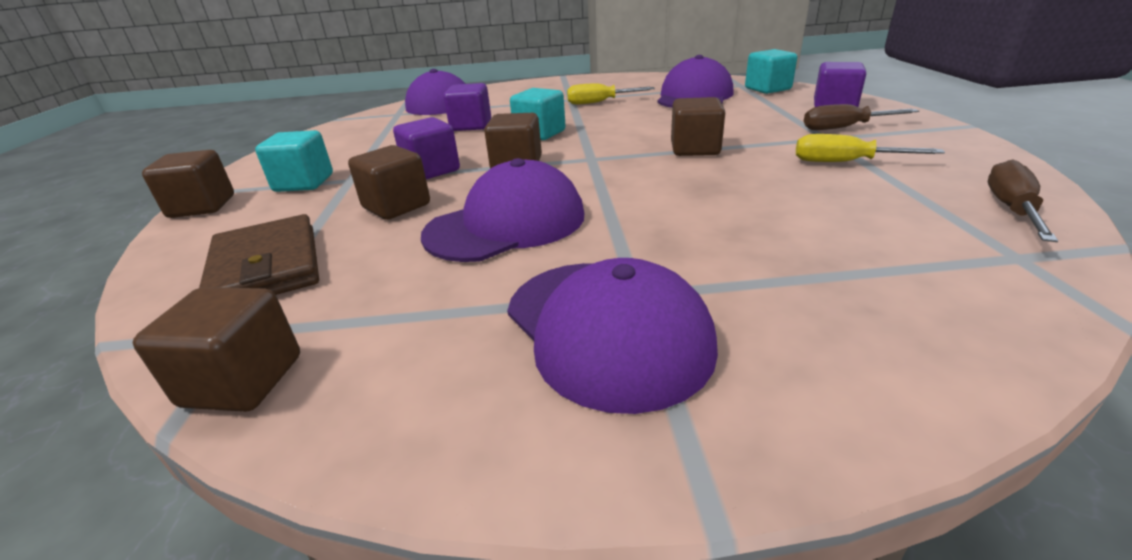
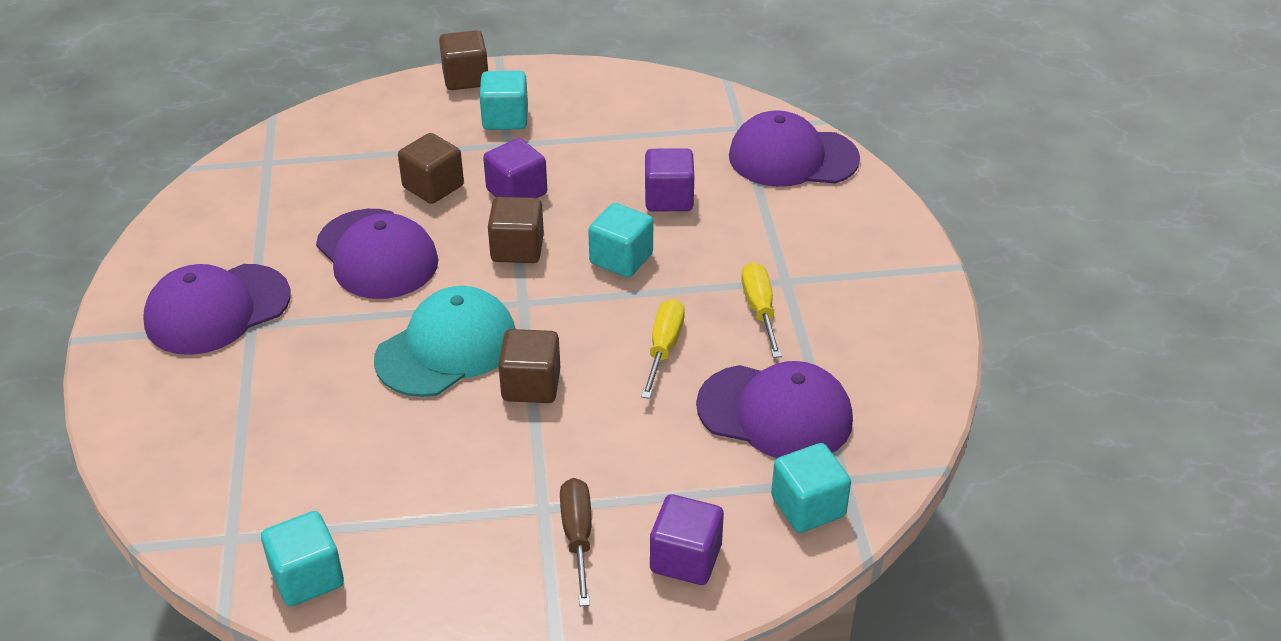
camera: 85 degrees right, 10 degrees up
brown cube [133,287,300,412] -> none
brown wallet [199,214,319,295] -> none
yellow screwdriver [796,134,945,162] -> yellow screwdriver moved to [641,299,685,399]
brown screwdriver [988,159,1058,242] -> turquoise cube [261,511,344,607]
none -> turquoise cap [374,286,516,397]

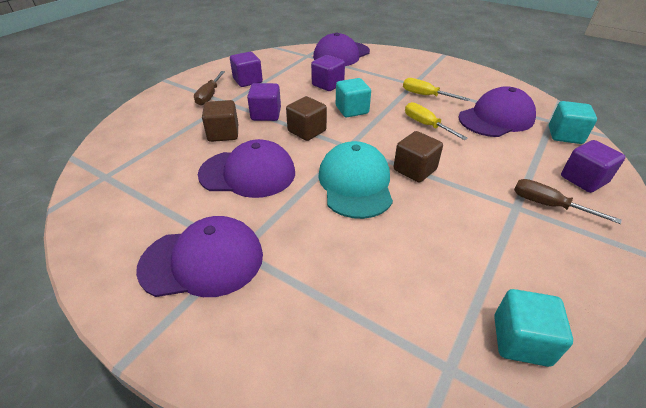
camera: 50 degrees left, 0 degrees up
purple cap [143,264,291,355] -> purple cap turned 105 degrees counterclockwise [136,216,263,297]
brown cube [439,30,488,90] -> none
turquoise cube [479,71,528,130] -> brown screwdriver [194,71,225,106]
none -> purple cube [230,52,263,87]

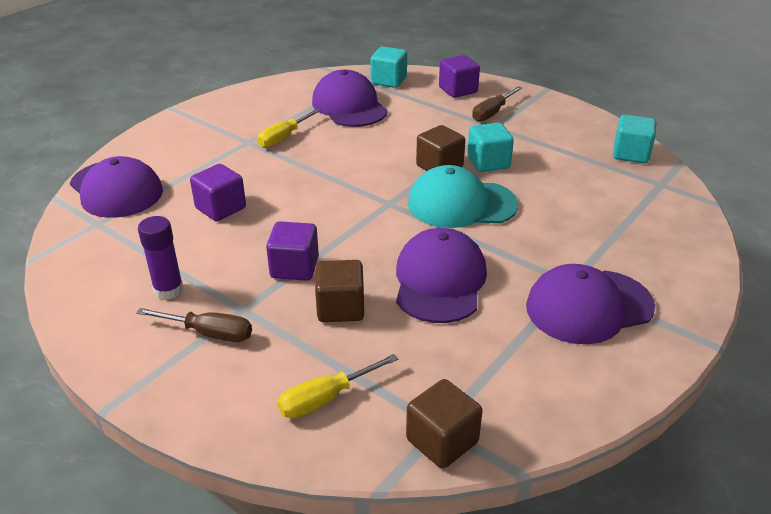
camera: 85 degrees left, 5 degrees down
purple cap [136,216,263,297] -> purple cap turned 105 degrees counterclockwise [526,264,655,344]
purple cube [230,52,263,87] -> purple glue stick [138,216,184,300]
brown cube [286,96,327,141] -> brown cube moved to [406,379,483,469]
turquoise cube [336,78,371,117] -> turquoise cube moved to [467,123,514,172]
yellow screwdriver [405,102,468,140] -> yellow screwdriver moved to [277,354,398,418]

